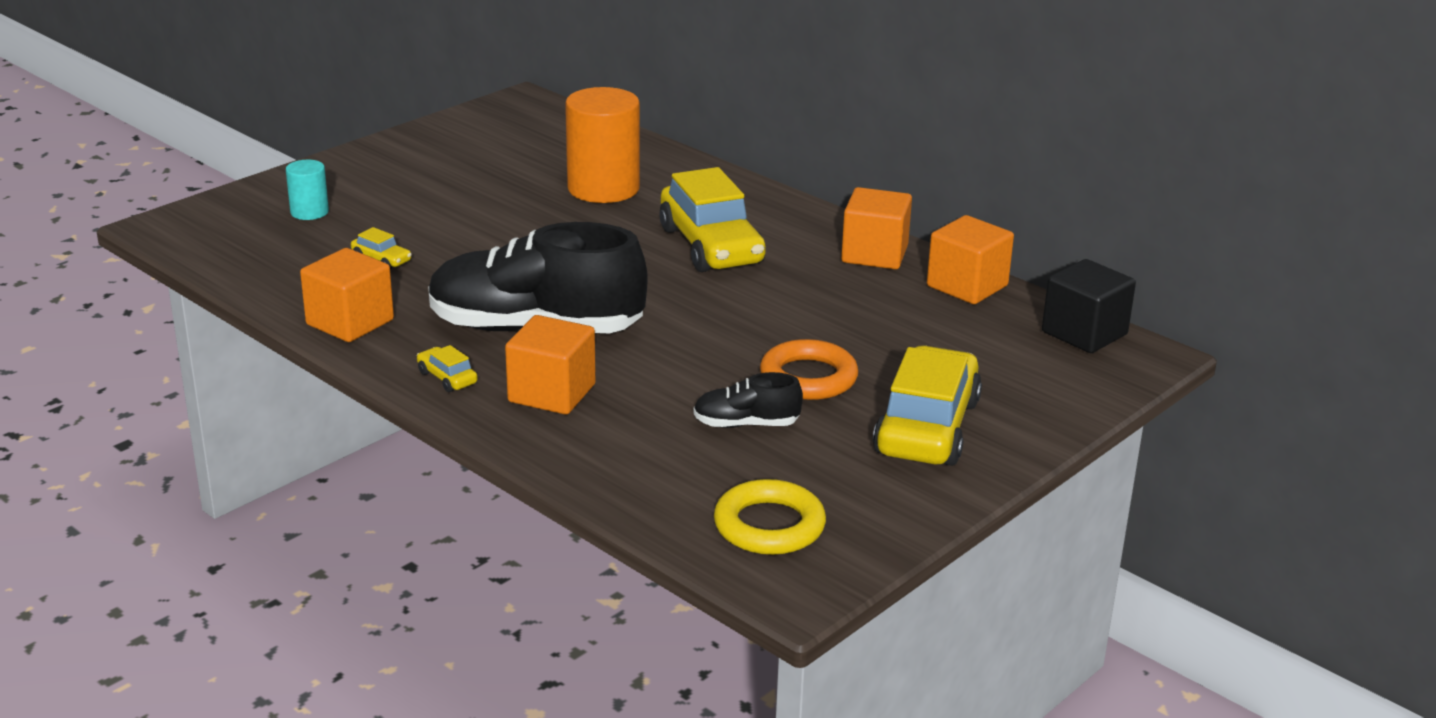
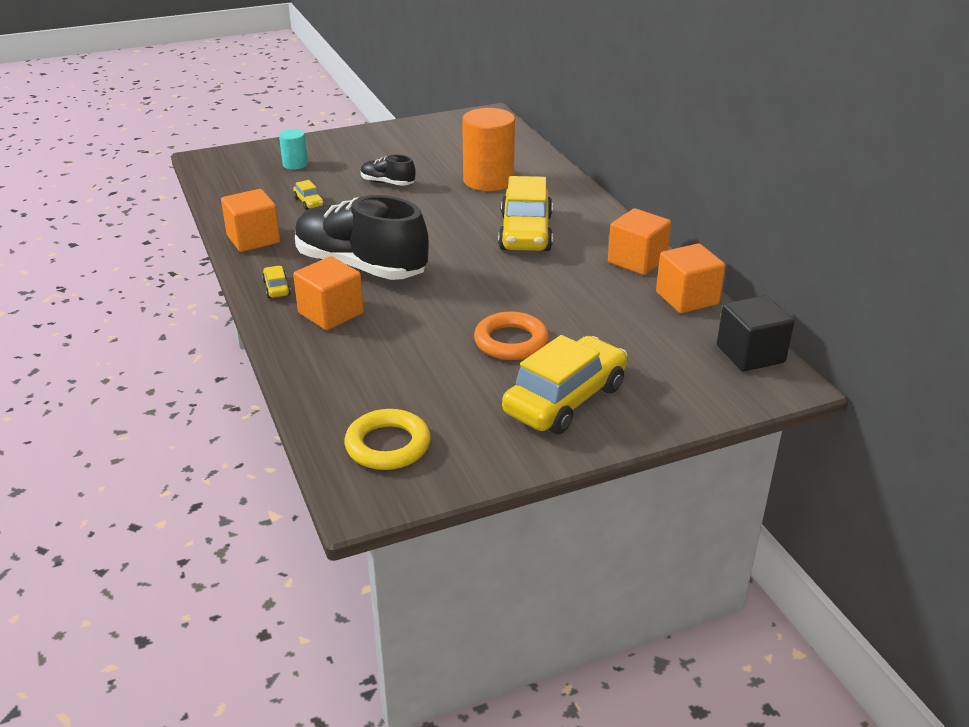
camera: 25 degrees right, 5 degrees up
black shoe [693,372,803,428] -> black shoe moved to [361,155,416,186]

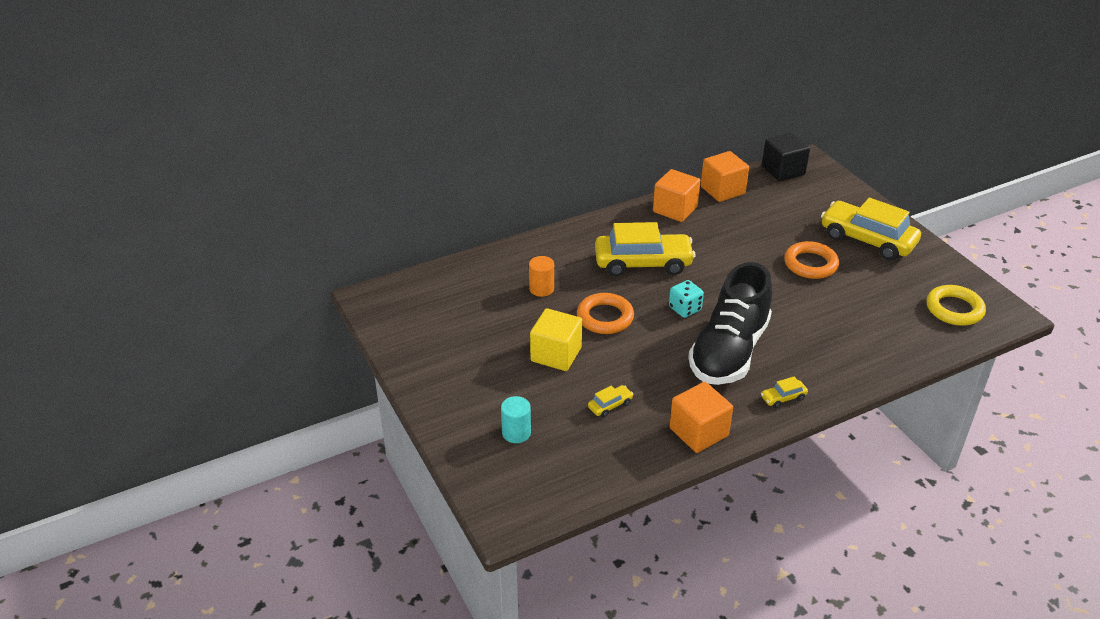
camera: 95 degrees left, 5 degrees up
orange cube [293,256,364,330] -> none
black shoe [361,155,416,186] -> yellow cube [530,308,582,371]
orange cylinder [462,108,515,191] -> orange cylinder [529,256,554,297], size x0.51
none -> orange ring [577,293,634,334]
none -> turquoise dice [669,280,704,318]

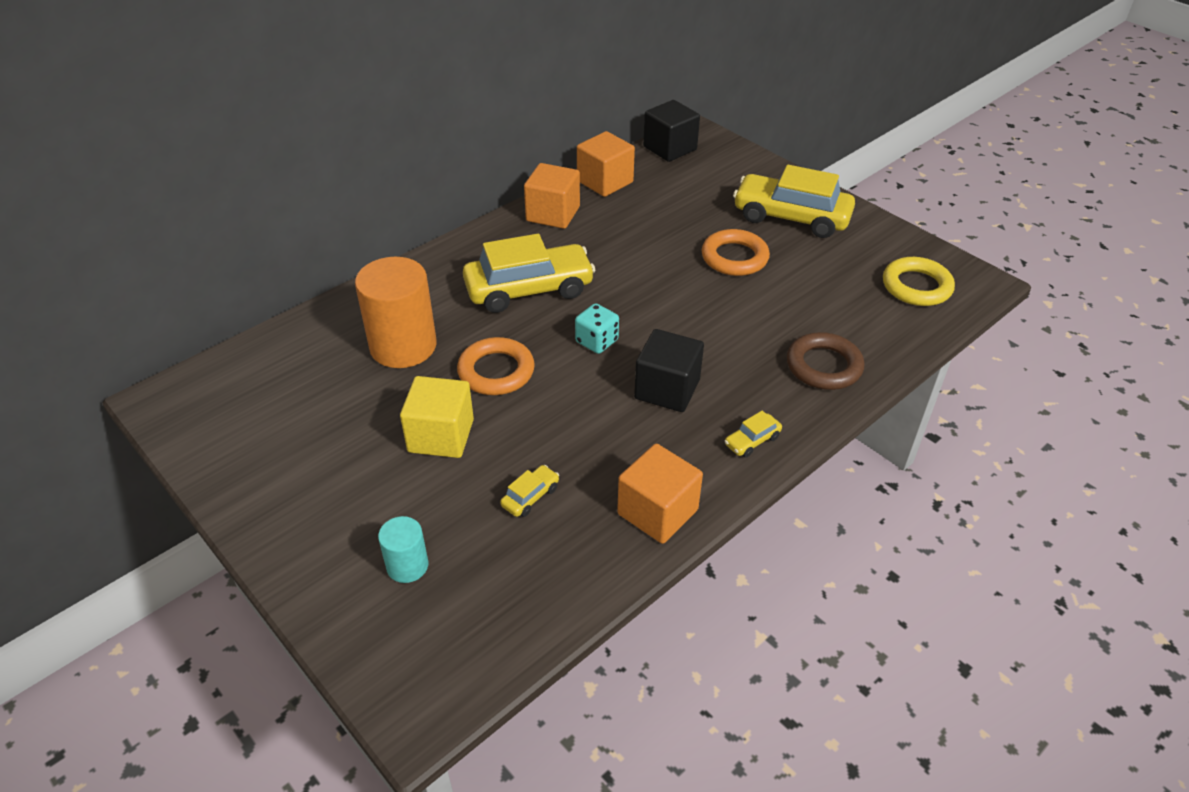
camera: 15 degrees left, 5 degrees up
orange cylinder [529,256,554,297] -> orange cylinder [355,257,437,368], size x1.98
black shoe [688,262,772,385] -> black cube [634,329,704,412]
none -> brown ring [787,332,864,390]

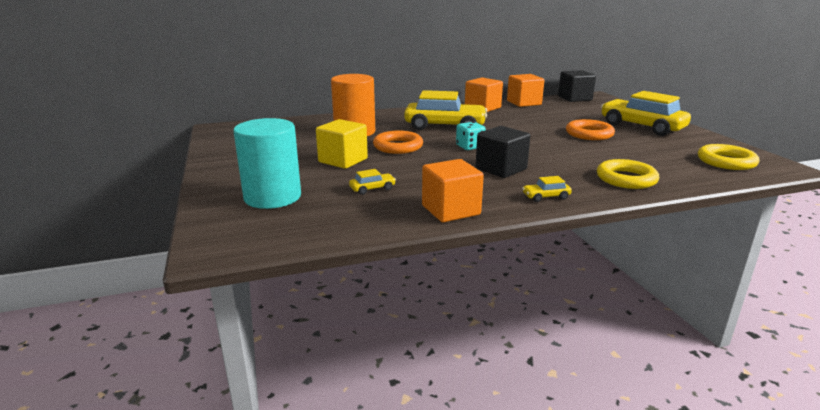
camera: 25 degrees right, 20 degrees down
turquoise cylinder [378,516,428,583] -> turquoise cylinder [233,118,301,209], size x1.98
brown ring [787,332,864,390] -> yellow ring [597,159,659,189]

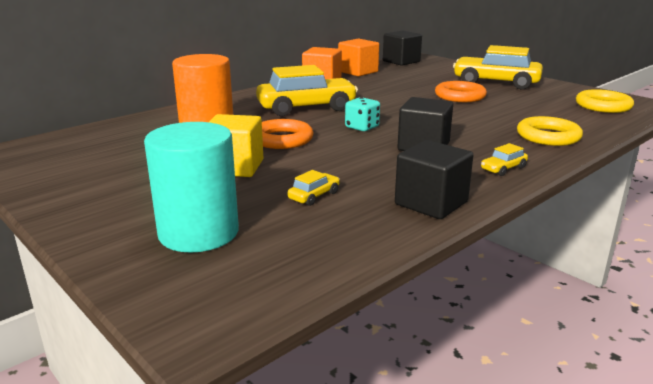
camera: 25 degrees left, 0 degrees up
orange cube [422,159,484,222] -> black cube [395,140,473,219]

